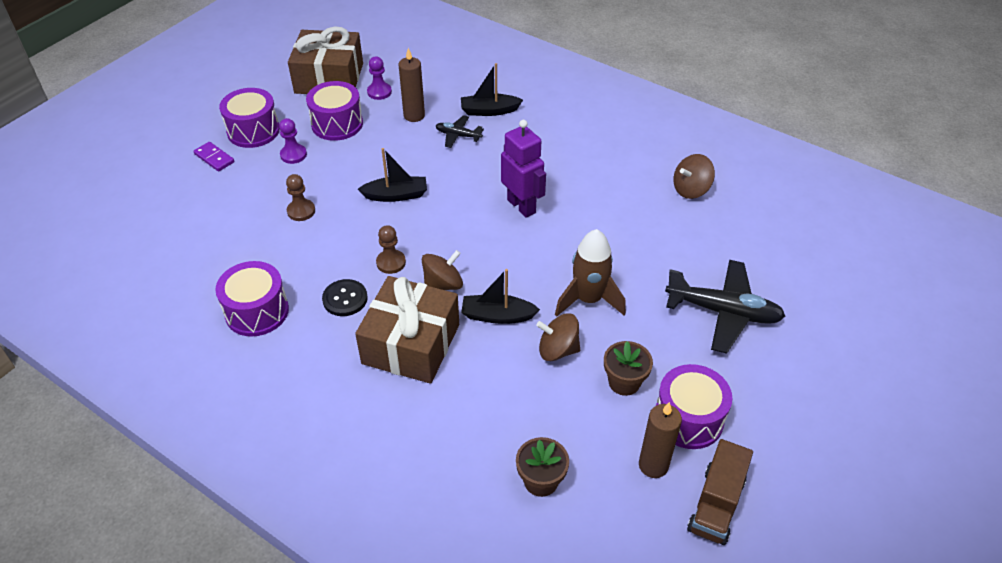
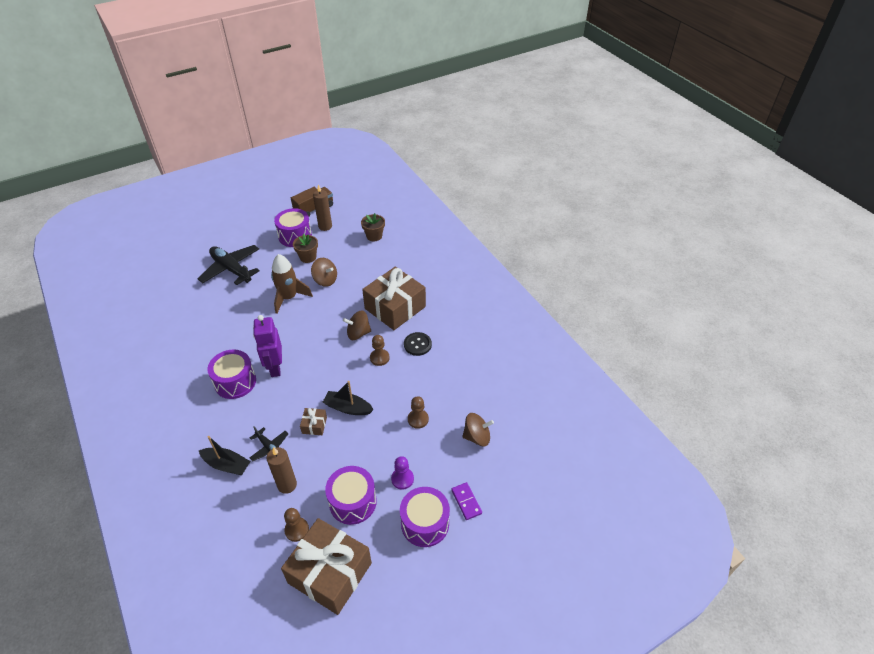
camera: 155 degrees left, 0 degrees up
purple drum [215,261,289,337] -> purple drum moved to [207,350,256,399]
purple pawn [367,56,392,100] -> brown pawn [284,508,309,542]
black boat [461,269,540,324] -> none
brown spinning top [674,154,715,199] -> brown spinning top moved to [462,413,494,446]
none -> brown gift [300,408,327,435]

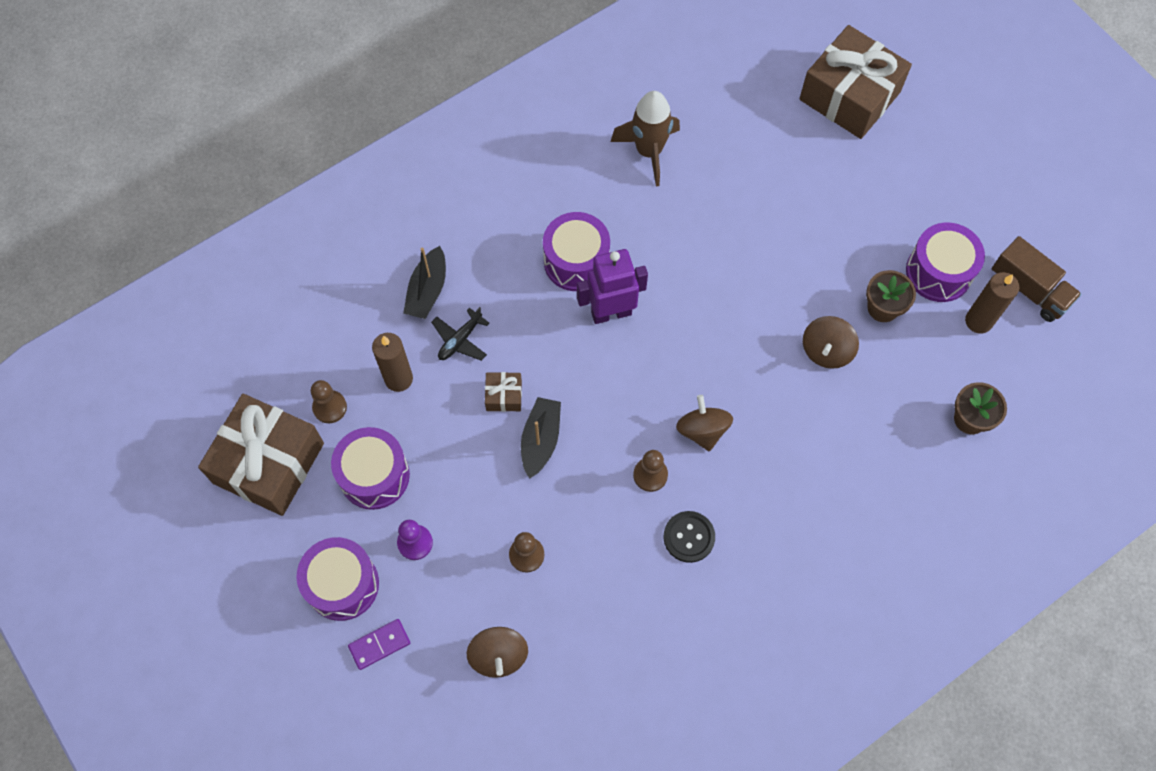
camera: 85 degrees right, 20 degrees up
black plane [197,245,260,285] -> none
brown rocket [271,254,313,314] -> brown rocket moved to [611,91,680,186]
brown gift [362,267,426,330] -> brown gift moved to [799,25,912,139]

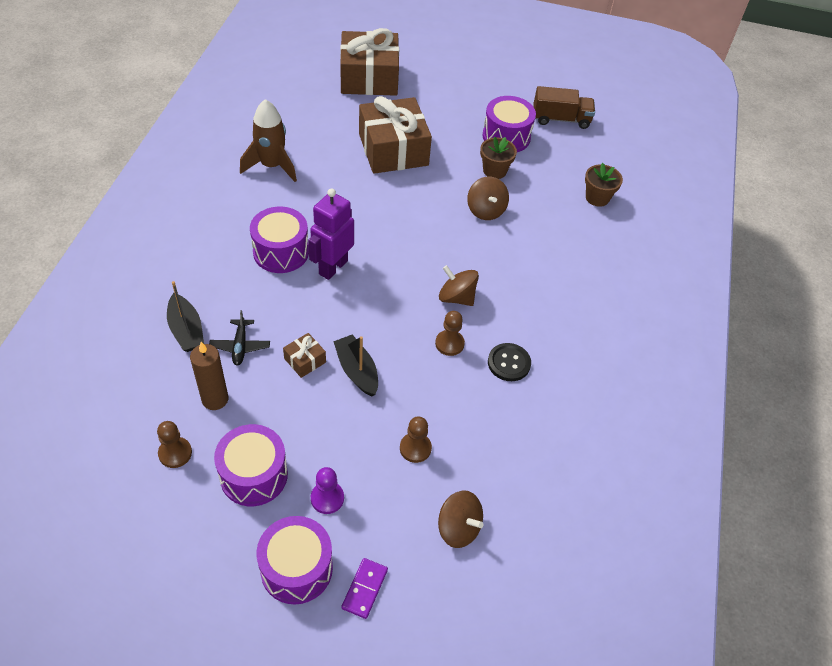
camera: 45 degrees left, 15 degrees down
brown gift [198,394,324,516] -> brown gift moved to [359,96,432,174]
brown candle [965,272,1019,334] -> none

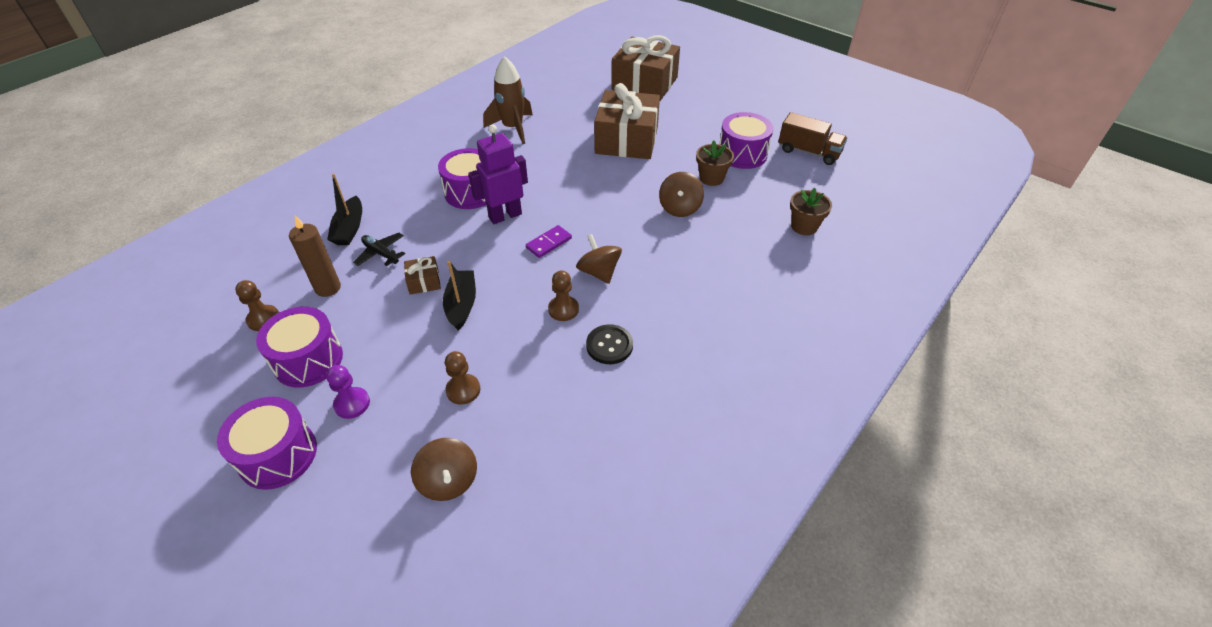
camera: 30 degrees right, 5 degrees down
black plane [209,310,270,366] -> black plane turned 105 degrees clockwise [353,233,405,266]
purple domino [341,558,388,619] -> purple domino moved to [526,225,572,258]

